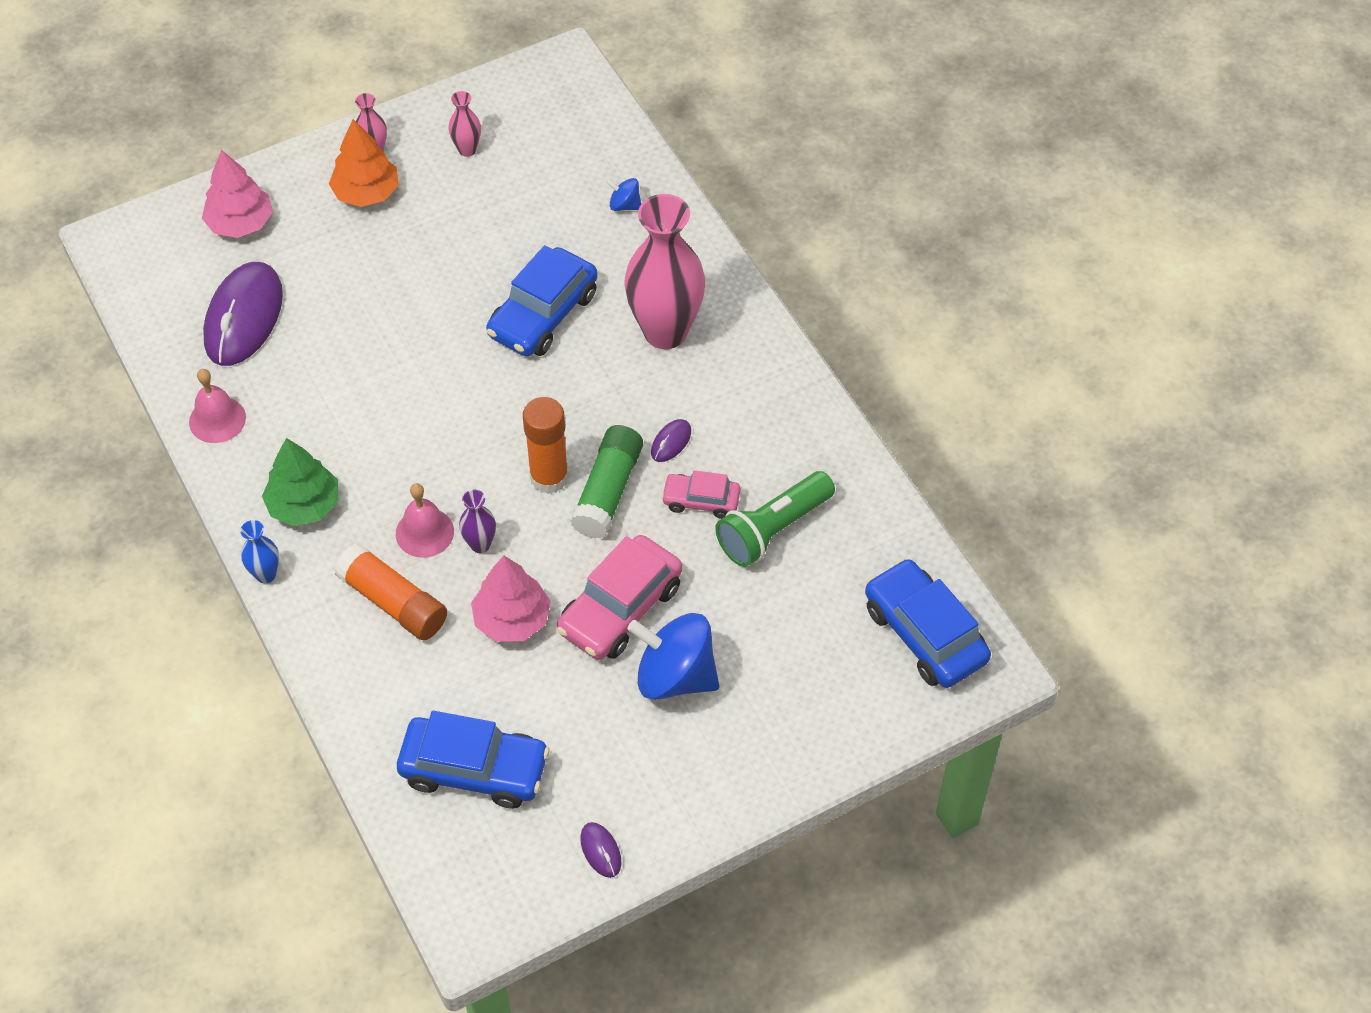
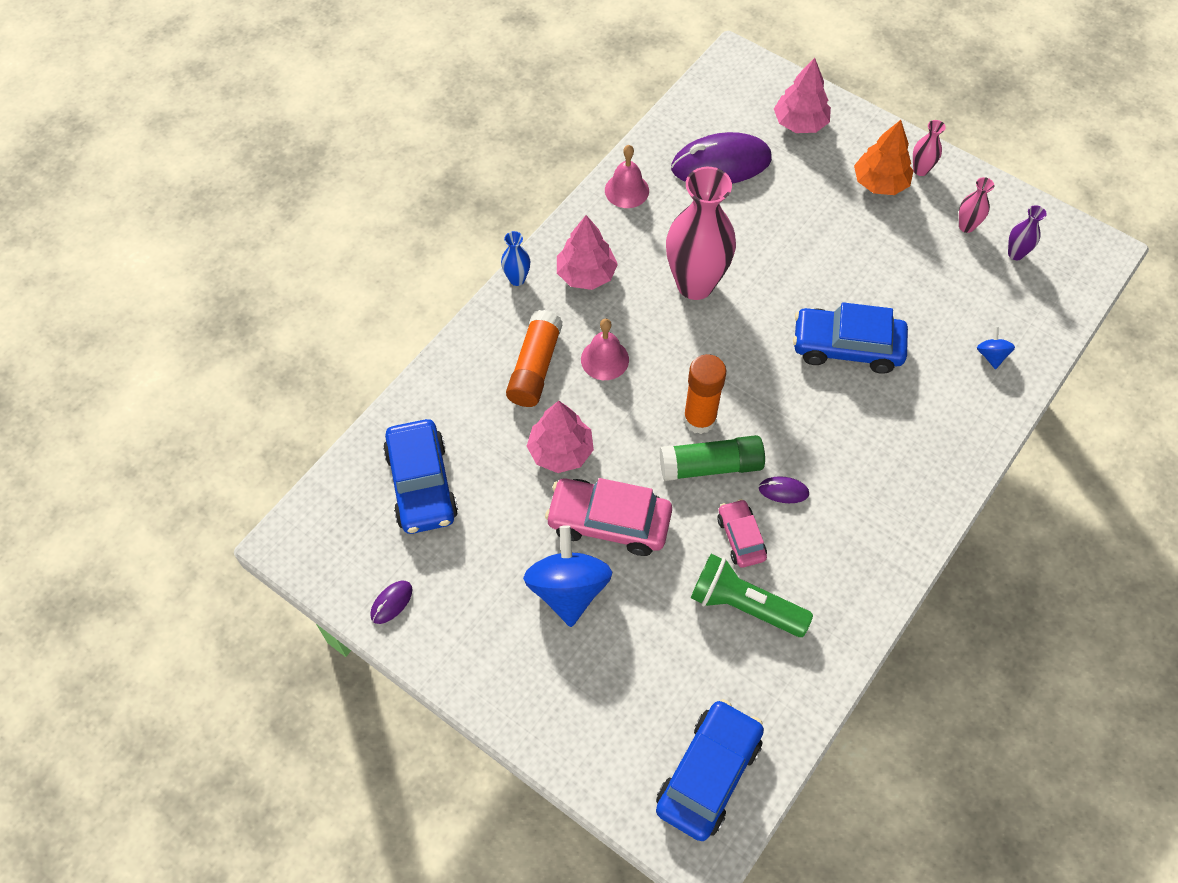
camera: 65 degrees right, 5 degrees up
green tree [262,438,338,526] -> pink tree [557,215,618,290]
purple vase [459,490,496,553] -> purple vase moved to [1008,205,1047,260]
pink vase [624,194,705,349] -> pink vase moved to [666,167,736,300]

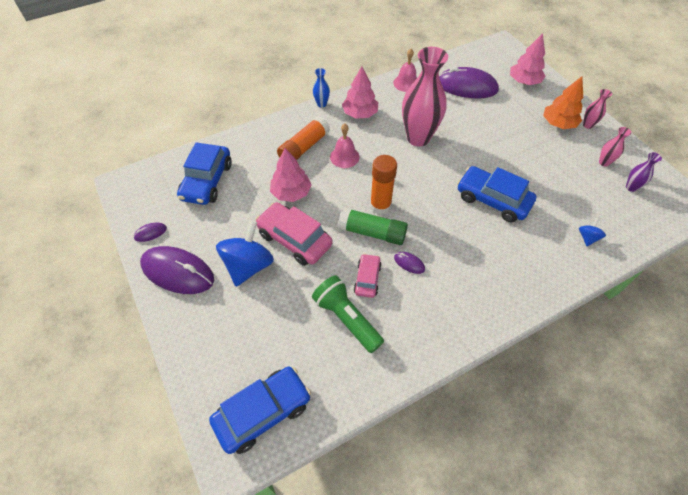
camera: 25 degrees right, 5 degrees down
none -> purple mouse [140,246,214,294]

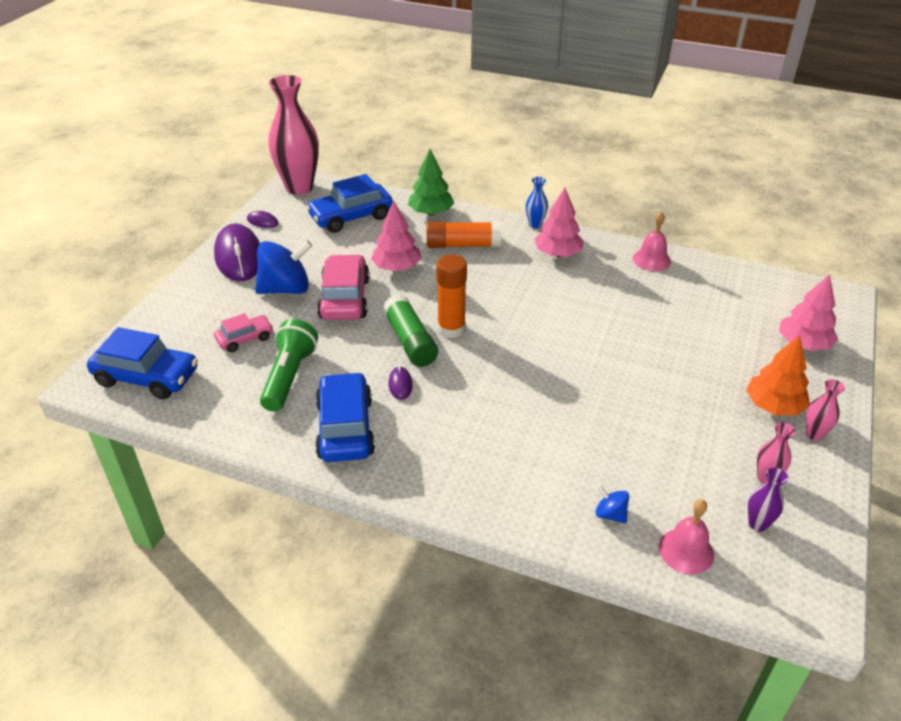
camera: 50 degrees right, 15 degrees down
pink bell [330,124,360,168] -> pink bell moved to [659,499,714,574]
pink car [354,254,382,298] -> pink car moved to [214,313,273,352]
pink vase [402,47,448,147] -> pink vase moved to [268,75,319,195]
purple mouse [439,67,499,98] -> none
blue car [457,166,536,222] -> blue car moved to [315,372,375,462]
blue spinning top [579,218,606,246] -> blue spinning top turned 120 degrees counterclockwise [595,485,629,524]
none -> green tree [408,149,454,215]

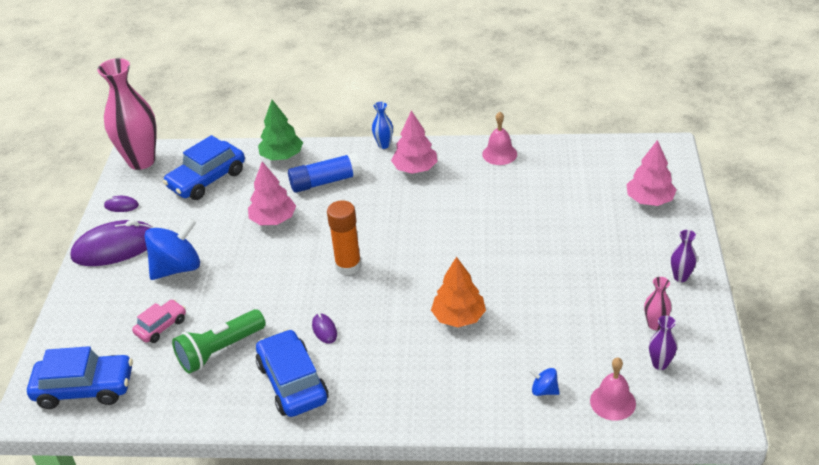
camera: 15 degrees left, 0 degrees up
purple mouse [214,223,260,281] -> purple mouse turned 75 degrees counterclockwise [70,220,154,266]
green flashlight [260,319,318,412] -> green flashlight turned 120 degrees counterclockwise [172,309,266,374]
pink car [317,254,369,320] -> none
green glue stick [383,294,438,367] -> none
orange glue stick [427,222,501,248] -> blue glue stick [288,152,362,193]
orange tree [746,335,810,415] -> orange tree moved to [431,257,486,327]
pink vase [806,379,845,441] -> purple vase [671,230,697,282]

